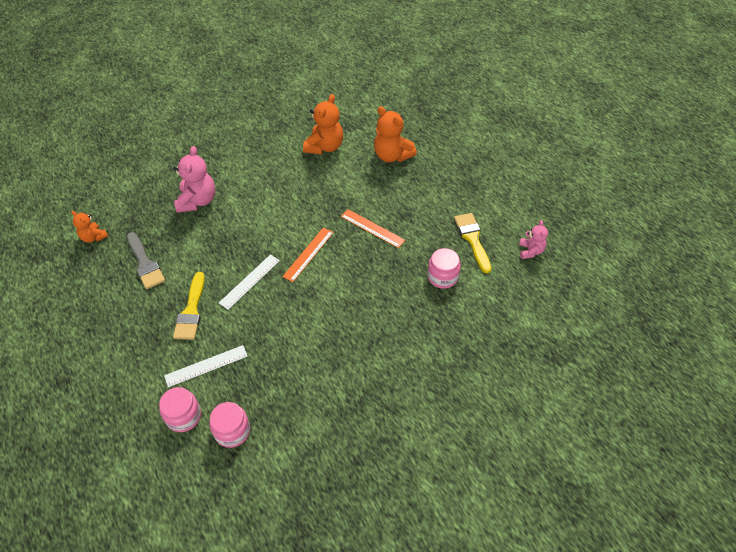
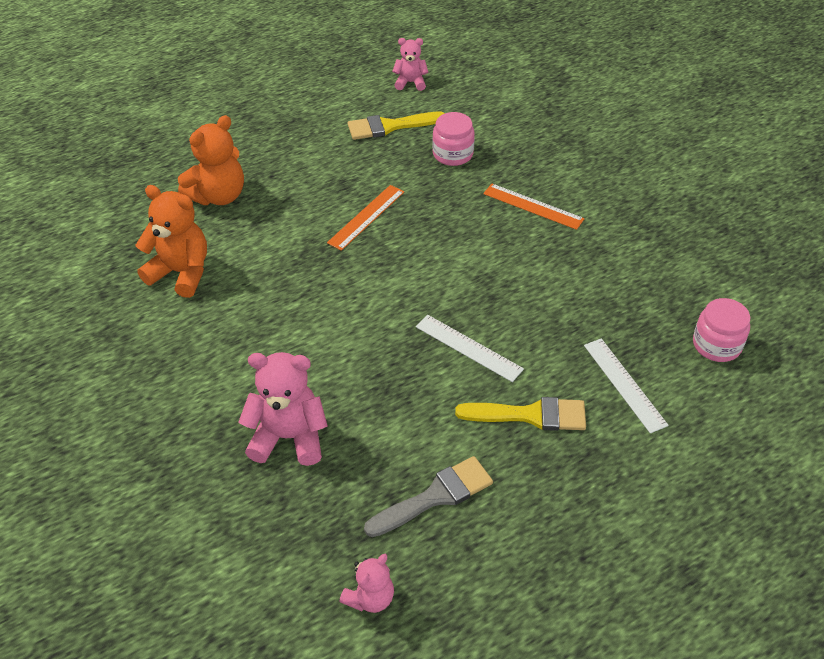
camera: 90 degrees left, 5 degrees down
orange teddy bear [71,211,108,243] -> pink teddy bear [339,554,394,613]
pink jar [159,387,201,432] -> none
orange ruler [282,227,334,282] -> orange ruler moved to [483,184,585,230]

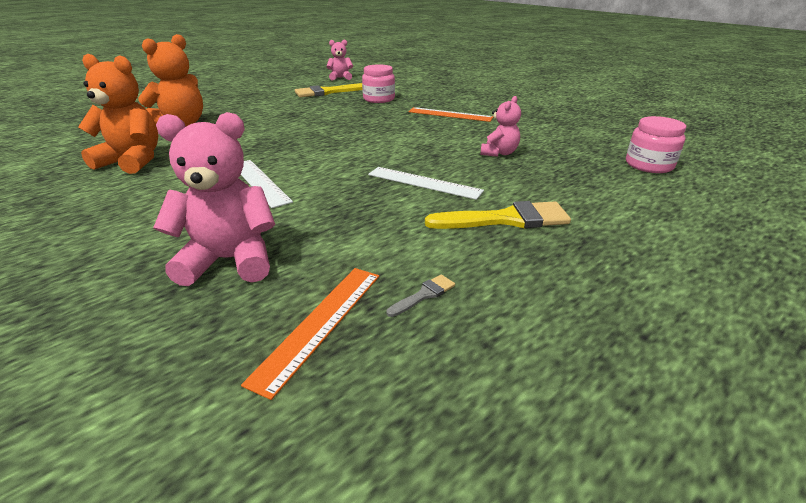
camera: 10 degrees left, 15 degrees down
orange ruler [327,185,404,251] -> orange ruler moved to [241,268,379,400]
pink teddy bear [339,554,394,613] -> pink teddy bear moved to [480,96,521,157]
grey brush [364,456,493,537] -> grey brush [387,274,455,317], size x0.45
white ruler [584,338,669,434] -> white ruler moved to [241,160,293,208]

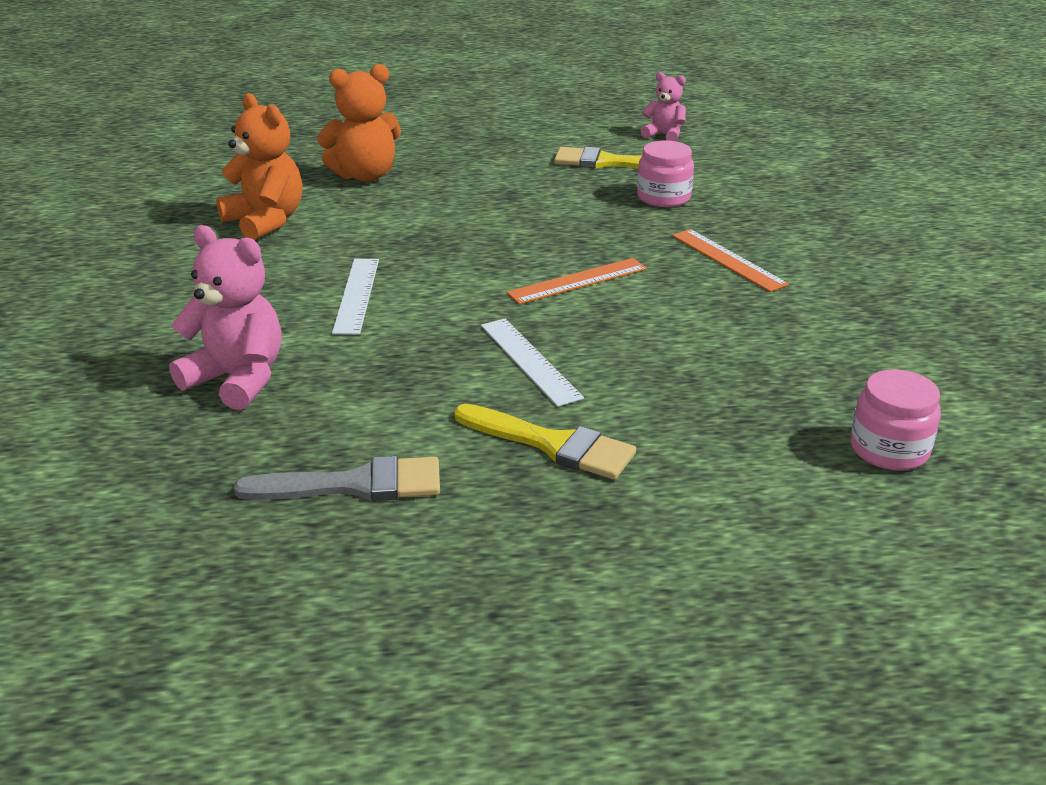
camera: 35 degrees right, 0 degrees up
orange ruler [241,268,379,400] -> orange ruler moved to [506,258,647,304]
grey brush [387,274,455,317] -> grey brush [234,456,440,501], size x2.23
pink teddy bear [480,96,521,157] -> none

